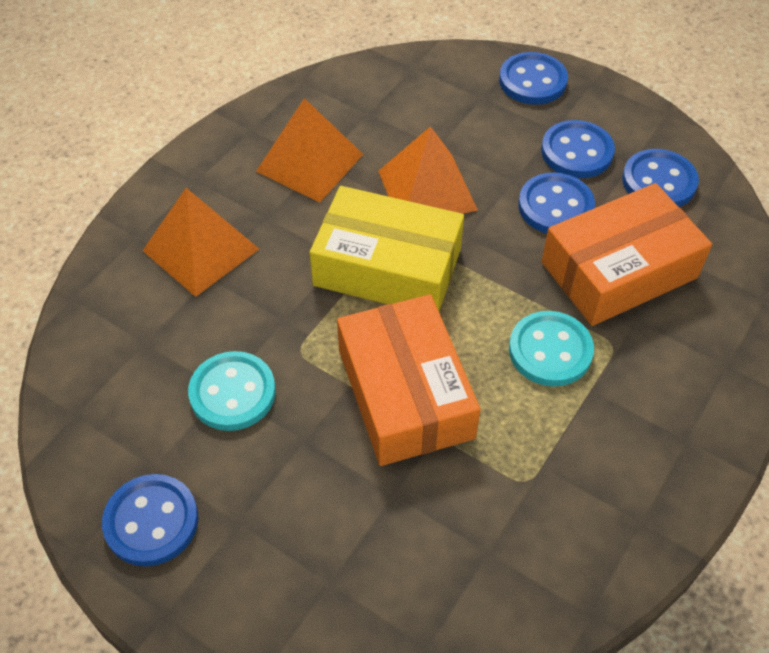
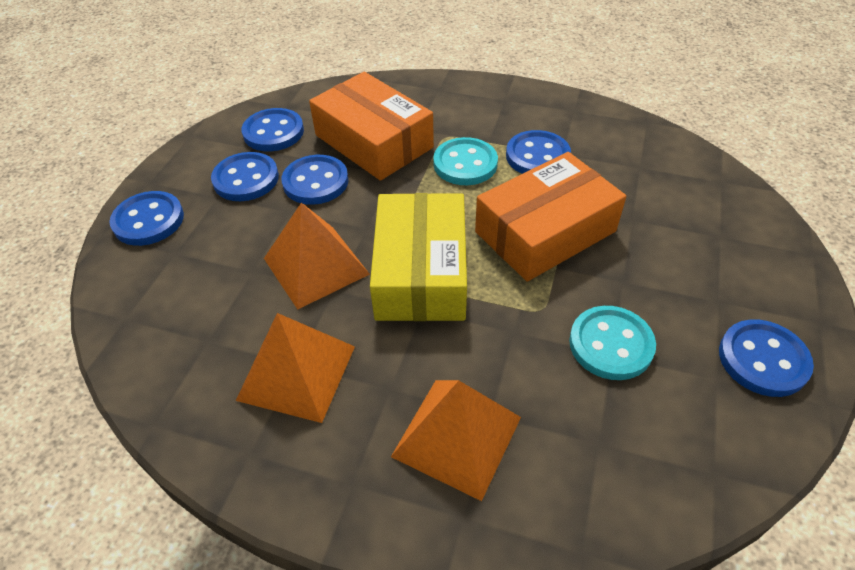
camera: 105 degrees left, 5 degrees down
none -> blue button [506,130,571,174]

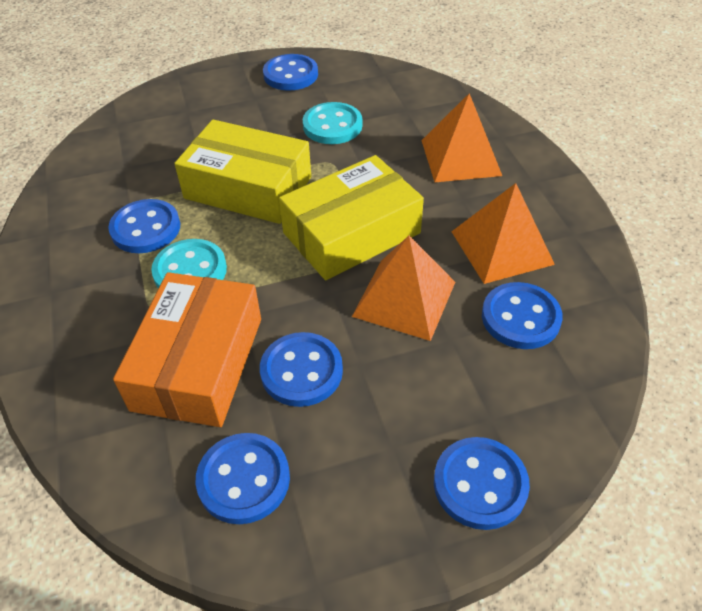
camera: 125 degrees left, 0 degrees up
blue button [211,152,279,201] -> blue button moved to [482,282,563,349]
orange box [475,152,626,282] -> yellow box [174,119,311,224]

